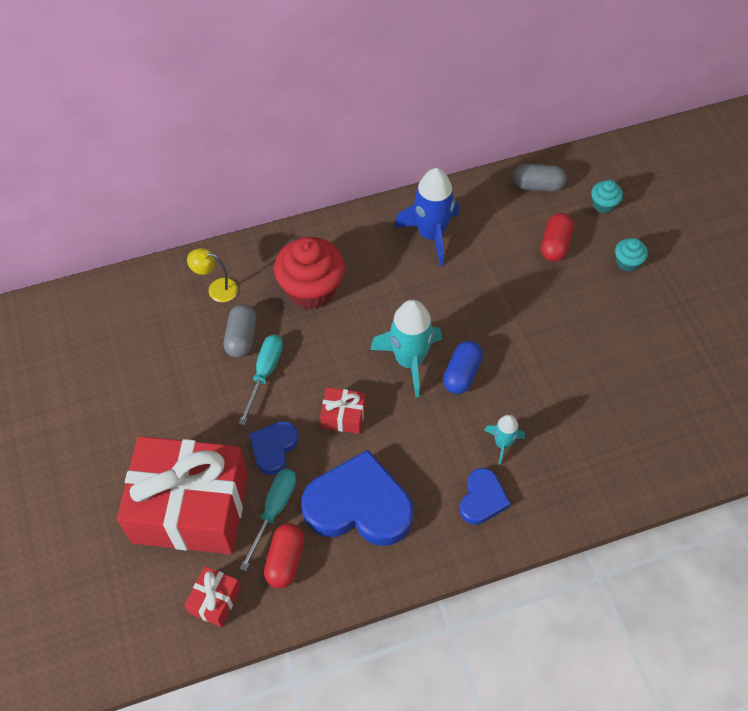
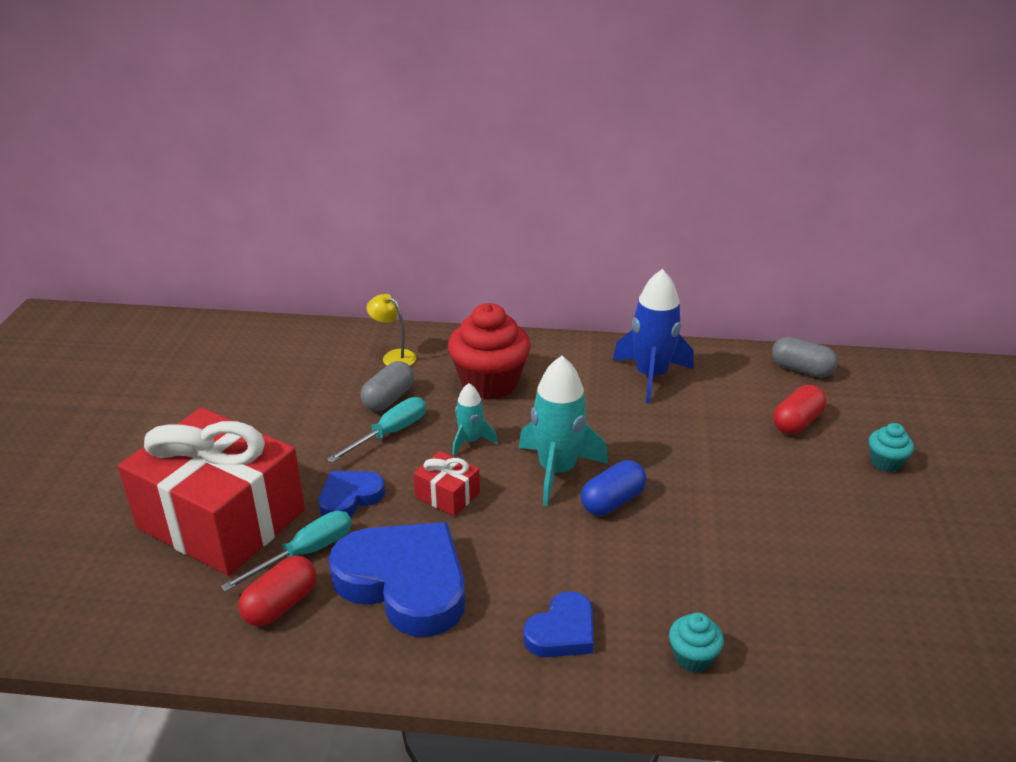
camera: 25 degrees right, 25 degrees down
red gift [184,566,241,627] -> none
turquoise rocket [484,415,525,465] -> turquoise rocket moved to [452,383,498,456]
turquoise cupcake [591,180,623,213] -> turquoise cupcake moved to [669,612,724,673]

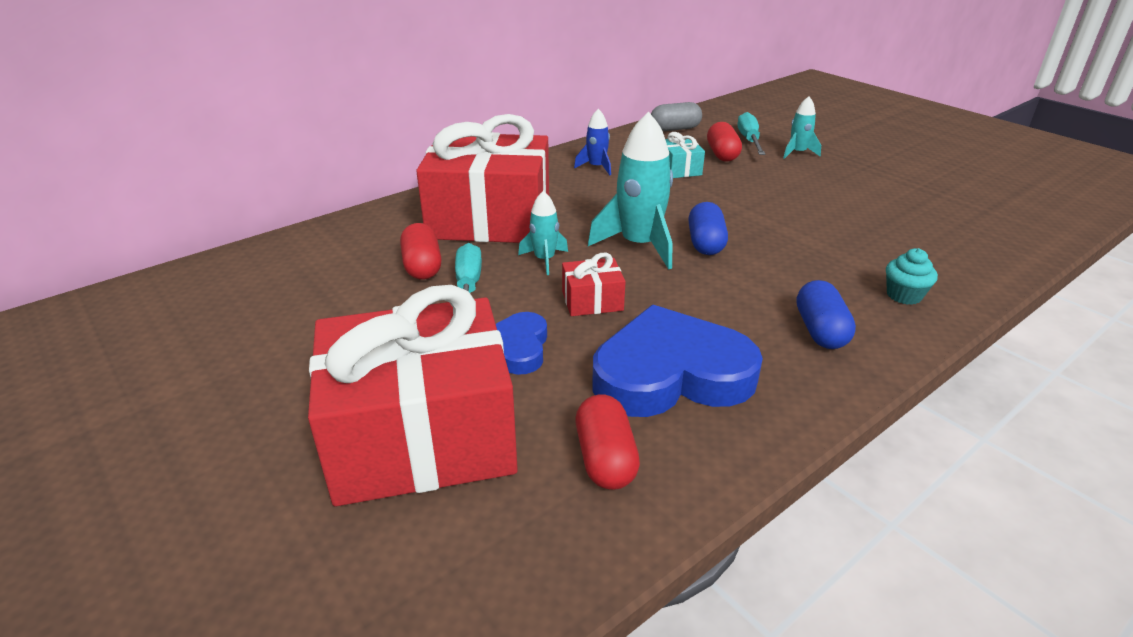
camera: 45 degrees left, 0 degrees up
turquoise screwdriver [221,511,352,592] -> turquoise screwdriver moved to [737,112,765,155]
grey capsule [360,361,414,411] -> red capsule [400,223,442,280]
yellow lamp [367,294,416,366] -> none
red cupcake [448,303,531,399] -> red gift [416,114,549,243]
blue heart [523,591,594,657] -> blue capsule [796,280,856,349]
blue rocket [613,269,694,404] -> blue rocket [574,109,611,175], size x0.54
turquoise cupcake [869,423,914,472] -> turquoise rocket [783,96,821,159]
none -> turquoise gift [665,132,705,178]

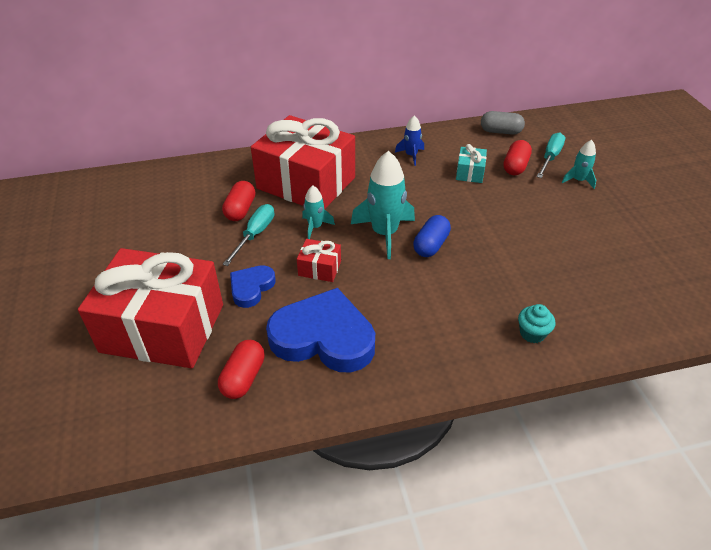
camera: 25 degrees right, 10 degrees up
blue capsule [796,280,856,349] -> none

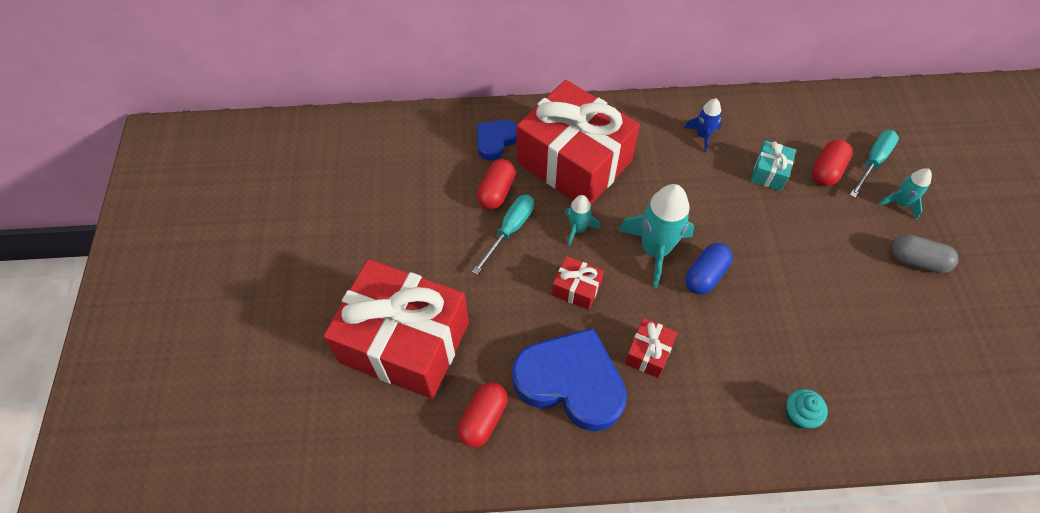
camera: 10 degrees right, 15 degrees up
blue heart [230,265,276,308] -> blue heart moved to [477,120,517,161]
grey capsule [481,111,525,135] -> grey capsule moved to [892,234,958,273]
none -> red gift [625,318,677,378]

